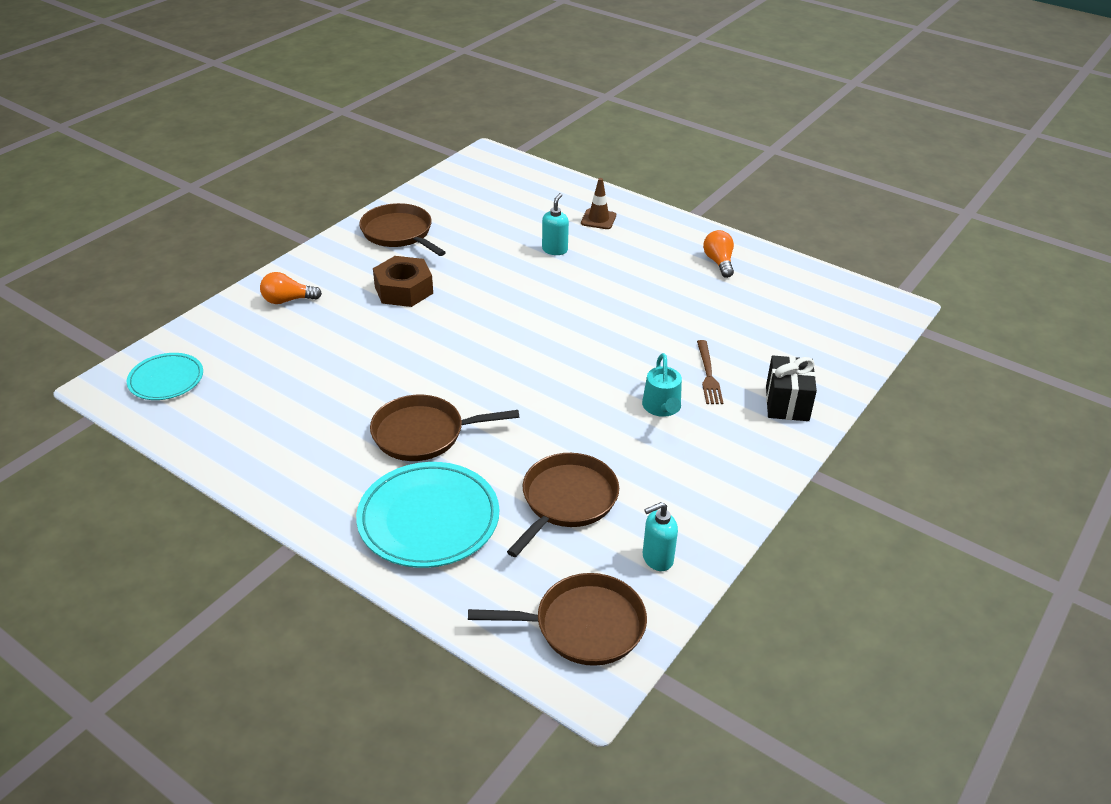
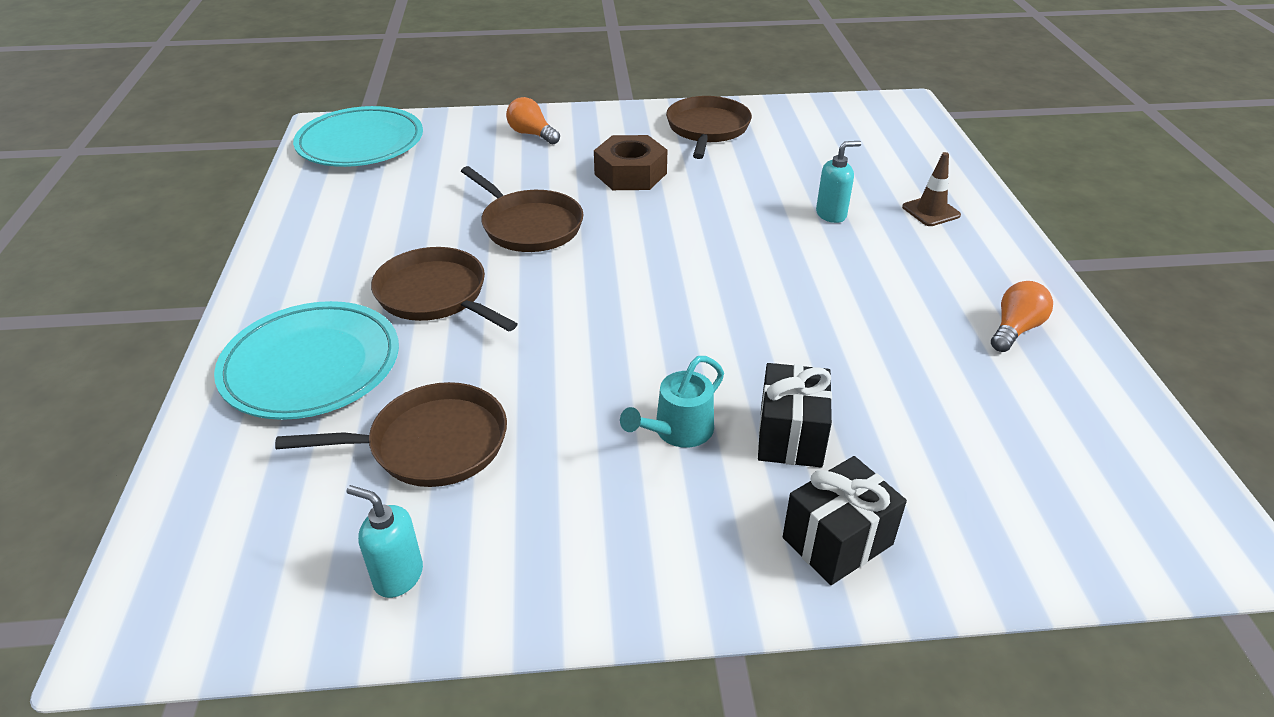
camera: 50 degrees right, 0 degrees up
turquoise plate [127,353,203,400] -> turquoise plate [293,106,423,167], size x1.68
brown pan [468,573,647,666] -> brown pan moved to [461,166,584,252]
brown fork [697,340,723,404] -> black gift [758,363,832,467]

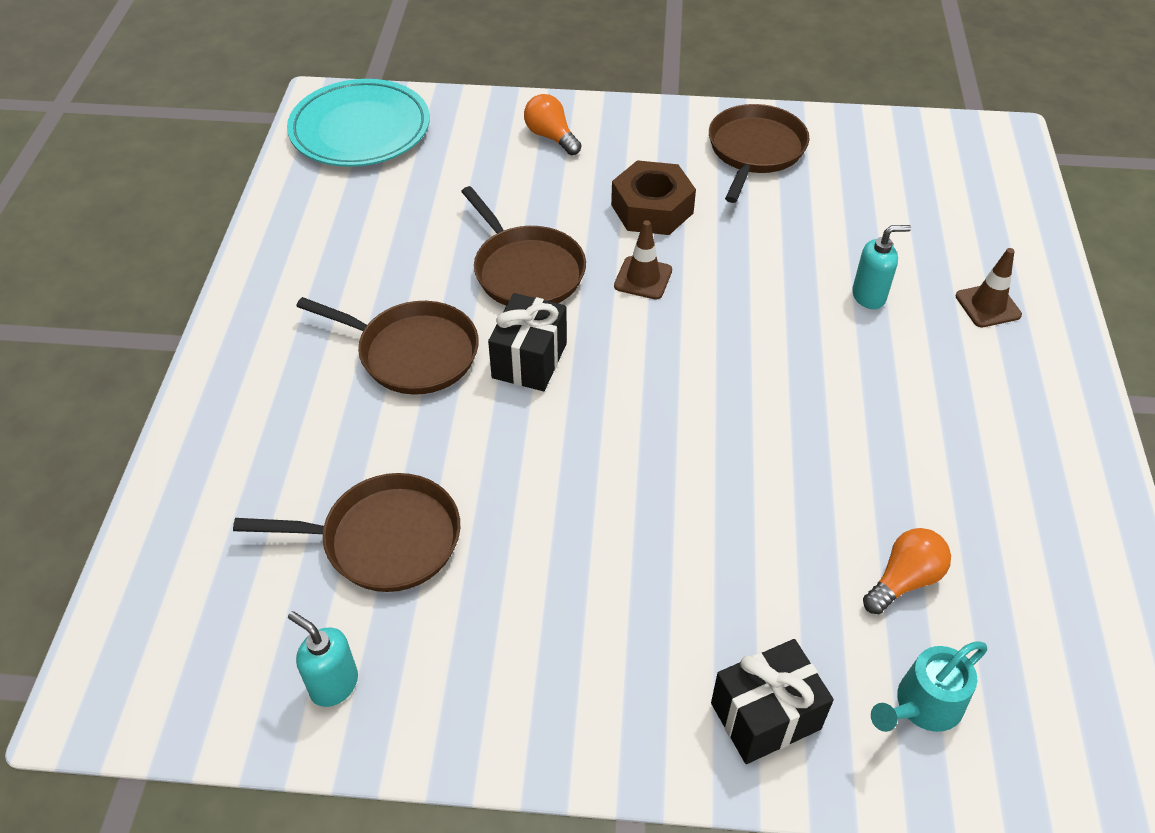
camera: 10 degrees right, 10 degrees up
turquoise plate [214,301,399,420] -> none
brown pan [371,247,517,332] -> brown pan turned 150 degrees clockwise [296,297,479,395]
turquoise watering can [620,356,724,448] -> turquoise watering can moved to [871,641,988,732]
black gift [758,363,832,467] -> black gift moved to [488,293,567,391]
orange light bulb [991,281,1053,352] -> orange light bulb moved to [863,528,951,614]
none -> brown traffic cone [614,220,672,300]

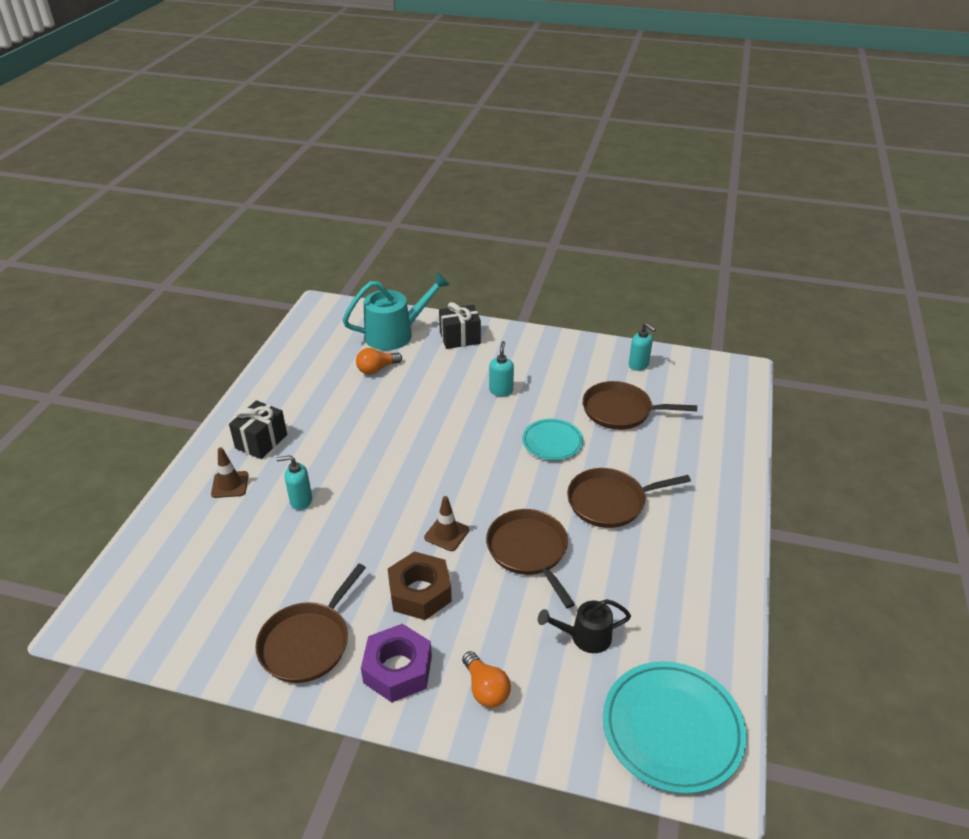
camera: 170 degrees left, 10 degrees down
brown pan [296,297,479,395] -> brown pan turned 45 degrees counterclockwise [567,468,691,528]
black gift [488,293,567,391] -> black gift moved to [229,400,287,459]
turquoise watering can [871,641,988,732] -> turquoise watering can [342,272,450,350], size x1.73
none -> purple nut [361,624,432,703]
none -> turquoise soap dispenser [489,341,514,396]
none -> turquoise plate [522,419,583,460]
none -> black watering can [538,599,631,653]

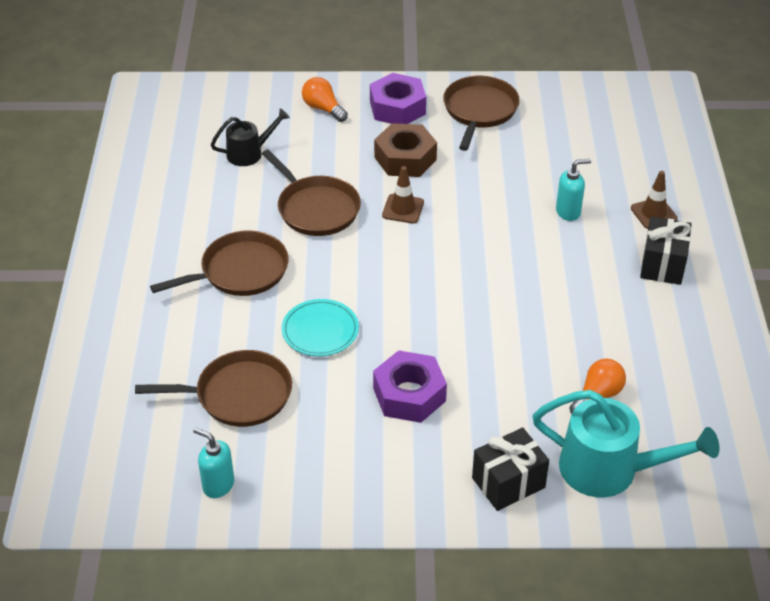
camera: 165 degrees right, 5 degrees up
turquoise watering can [342,272,450,350] -> turquoise watering can turned 120 degrees counterclockwise [532,390,719,497]
turquoise soap dispenser [489,341,514,396] -> purple nut [373,350,447,423]
turquoise plate [603,661,747,794] -> none

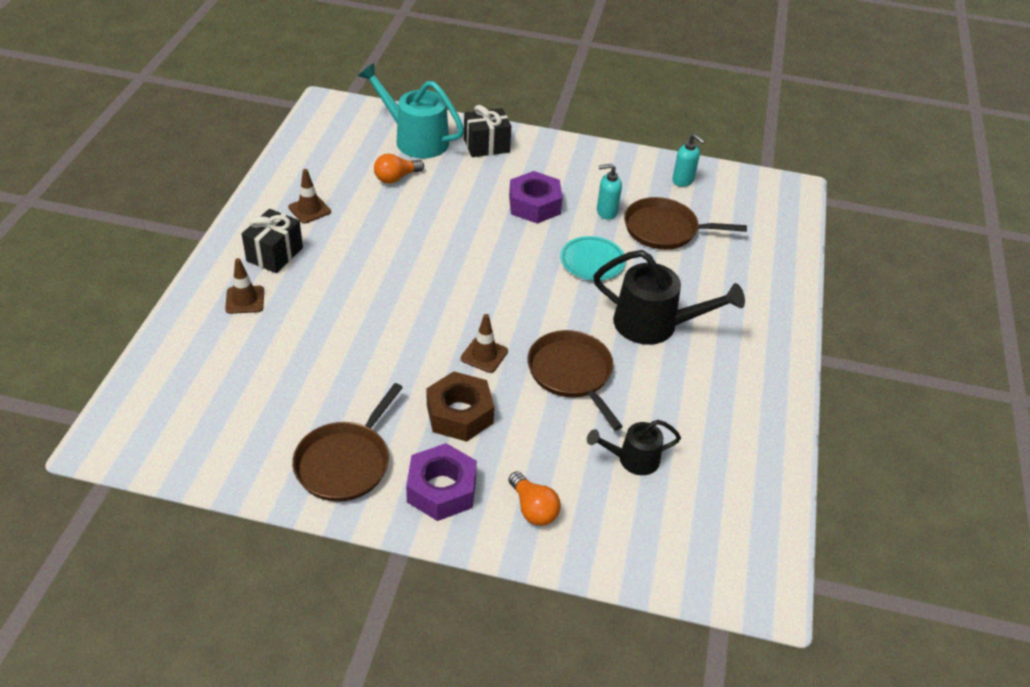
camera: 170 degrees left, 0 degrees up
brown pan [150,230,289,296] -> black watering can [593,250,745,345]
turquoise soap dispenser [556,159,591,221] -> turquoise soap dispenser moved to [597,164,622,220]
none -> brown traffic cone [288,169,331,224]

